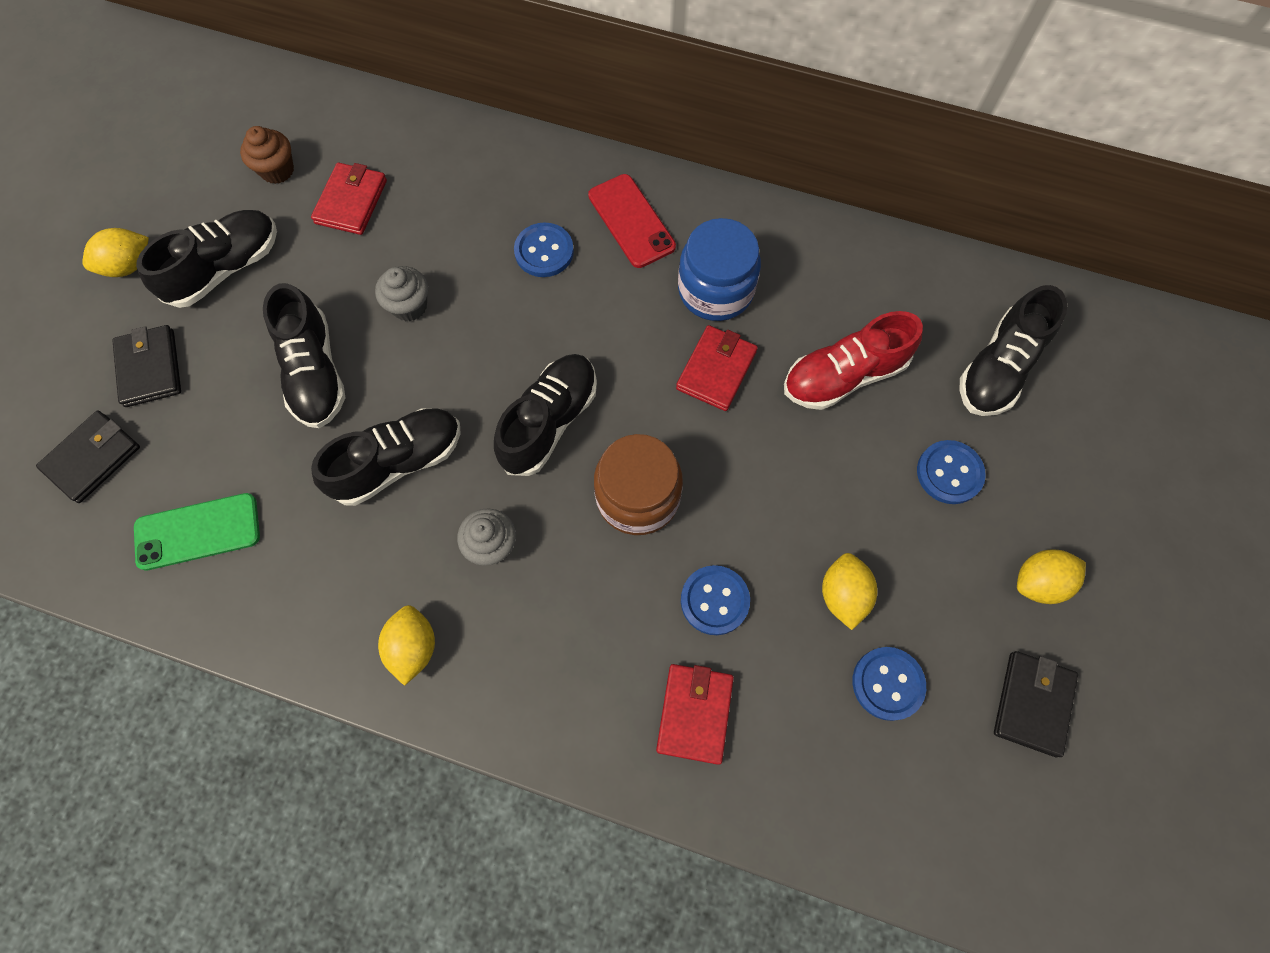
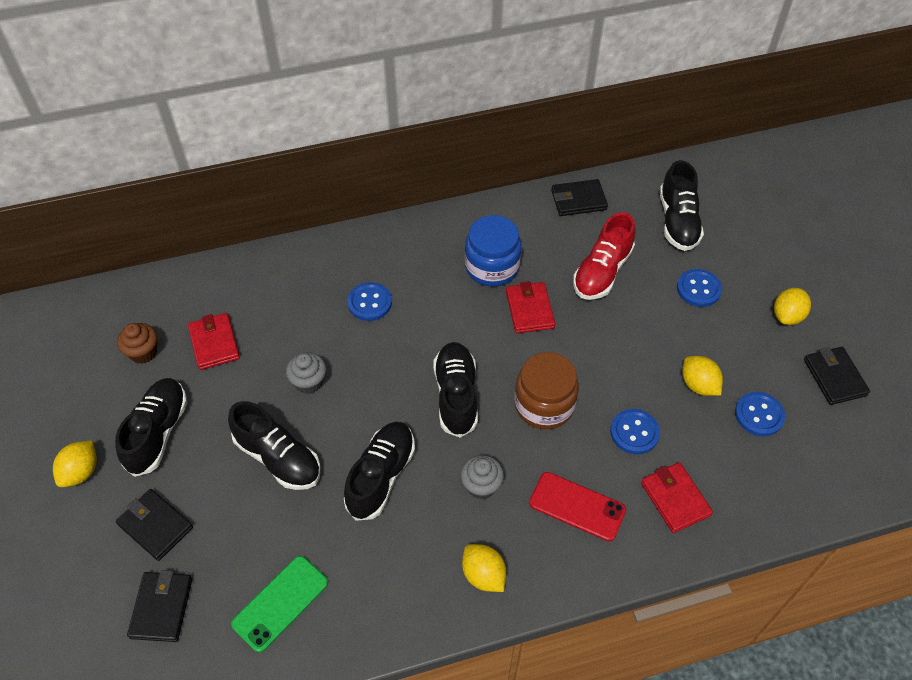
camera: 35 degrees left, 15 degrees down
red phone [588,174,676,268] -> red phone moved to [529,472,626,541]
none -> black wallet [551,179,608,216]

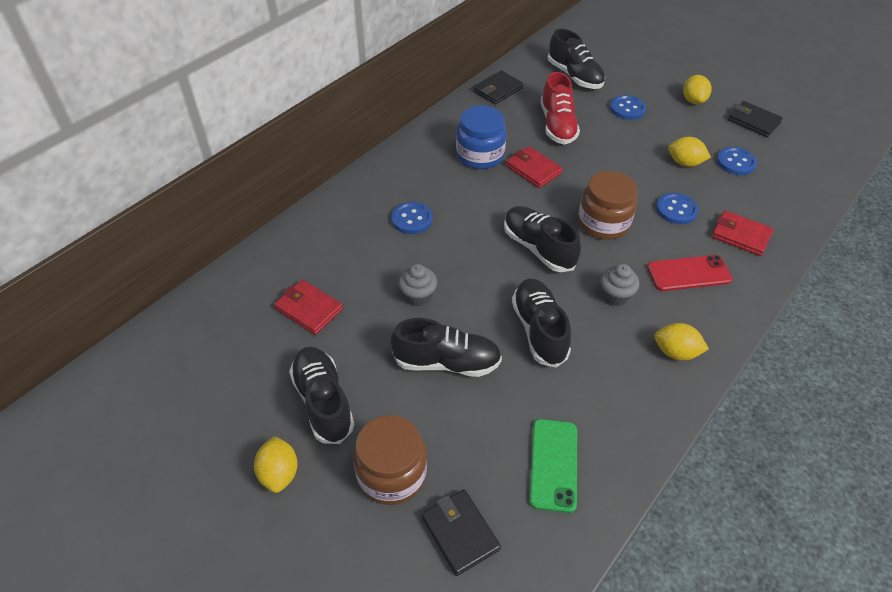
camera: 35 degrees left, 5 degrees down
black wallet [116,489,193,561] -> brown jar [353,415,427,505]
brown cupcake [117,323,157,364] -> none

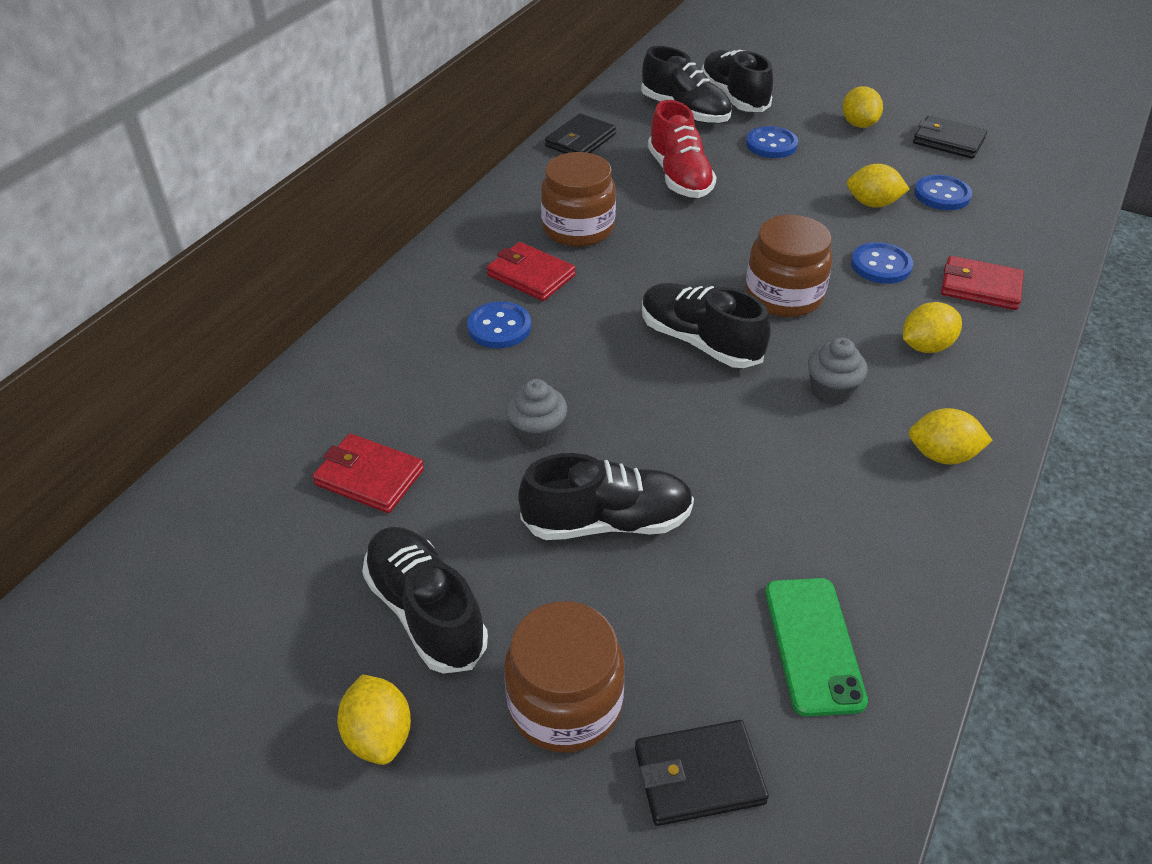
camera: 10 degrees left, 5 degrees down
black wallet [422,489,501,576] -> black wallet turned 60 degrees counterclockwise [635,720,769,826]
blue jar [456,106,506,169] -> brown jar [541,152,616,247]
red wallet [506,146,563,188] -> red wallet moved to [487,242,576,301]
black shoe [512,279,571,368] -> black shoe moved to [701,50,773,112]
red phone [647,255,733,291] -> yellow lemon [903,302,962,353]

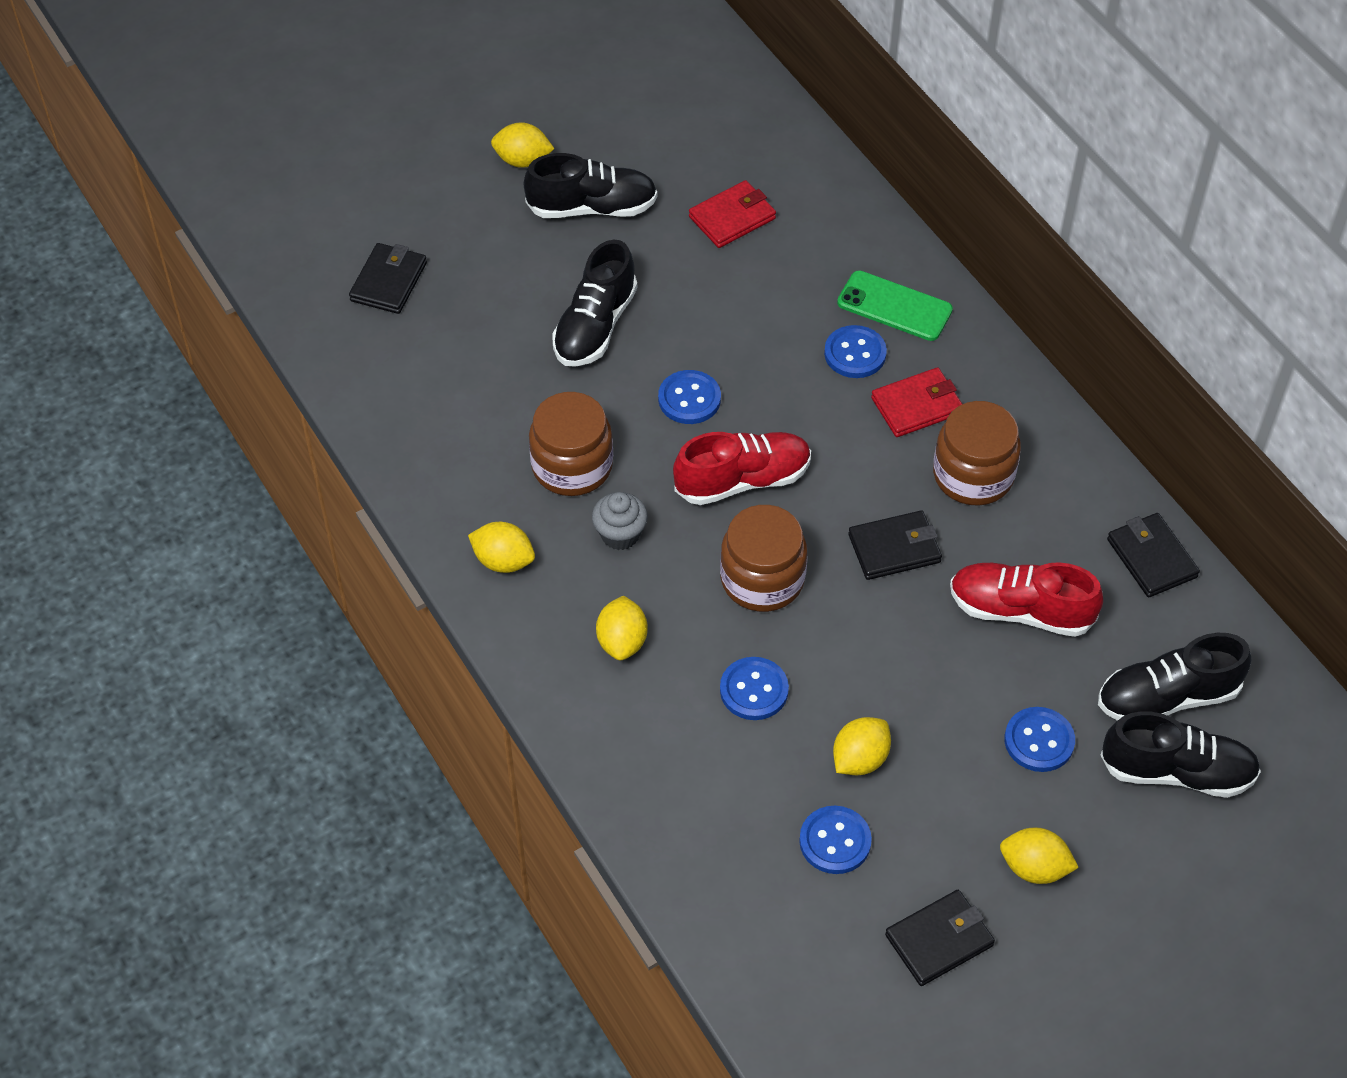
camera: 120 degrees right, 10 degrees up
brown jar [504,601,625,753] -> brown jar moved to [529,392,613,496]
grey cupcake [506,379,567,448] -> none
black shoe [642,283,771,368] -> red shoe [673,432,811,505]
green phone [765,578,868,717] -> green phone moved to [837,271,953,341]
yellow lemon [909,408,993,464] -> yellow lemon turned 75 degrees clockwise [468,522,535,573]
red wallet [941,256,1024,310] -> none
none -> blue button [658,370,721,424]
none -> black wallet [848,511,942,580]

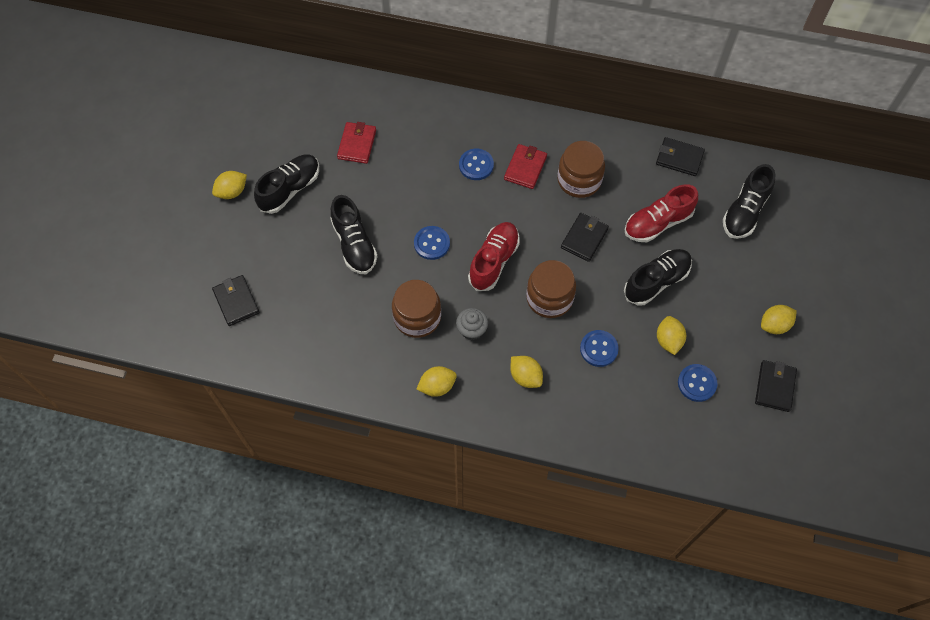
camera: 45 degrees left, 10 degrees up
green phone [837,271,953,341] -> none
blue button [1004,707,1075,772] -> none
black shoe [1100,711,1261,798] -> black shoe moved to [624,249,692,306]

